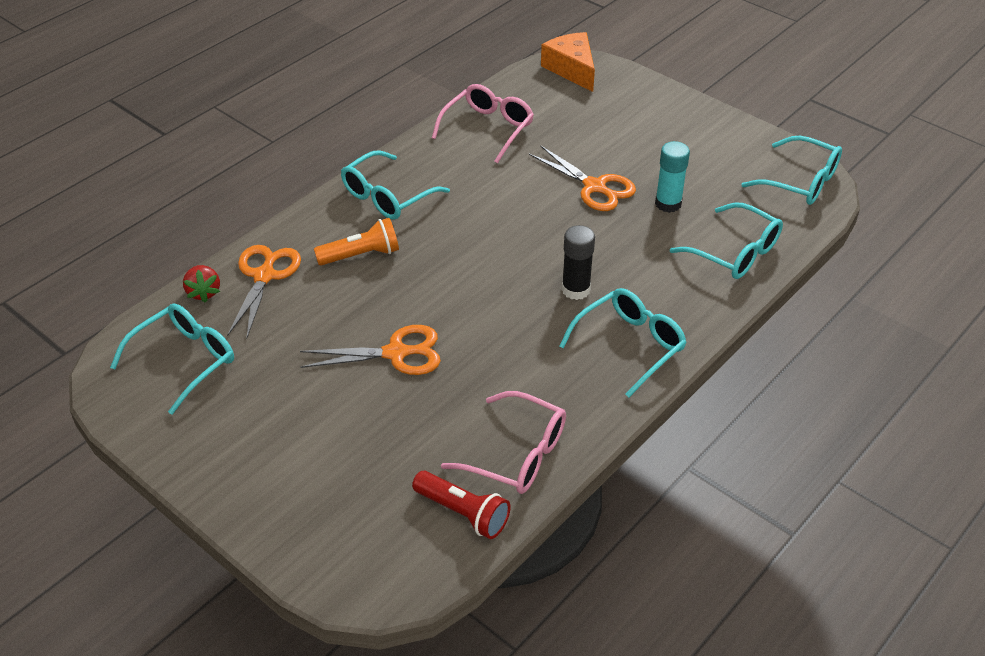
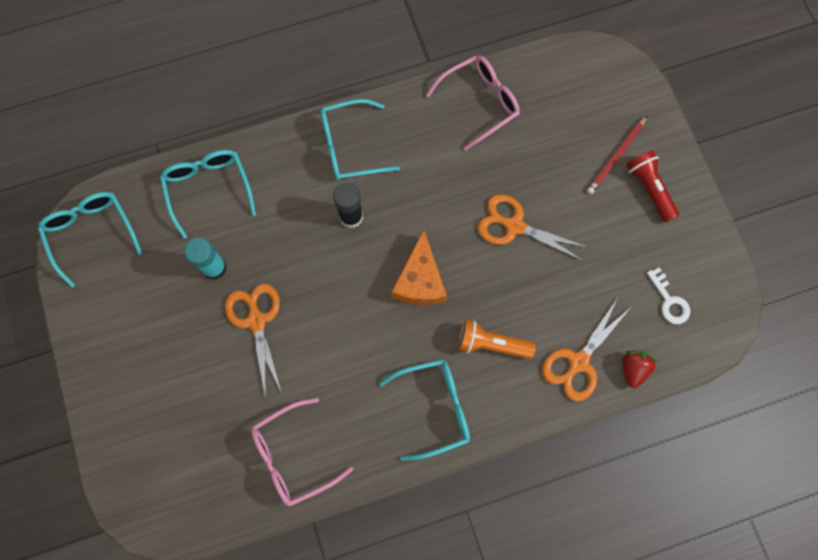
camera: 150 degrees left, 30 degrees up
turquoise glasses [110,303,234,414] -> white key [647,267,690,324]
red flashlight [412,471,510,539] -> red flashlight moved to [626,150,679,223]
pink glasses [441,391,566,494] -> pink glasses turned 90 degrees clockwise [426,55,520,150]
orange cheese [541,32,595,92] -> orange cheese moved to [391,230,447,305]
none -> red pencil [587,116,647,194]

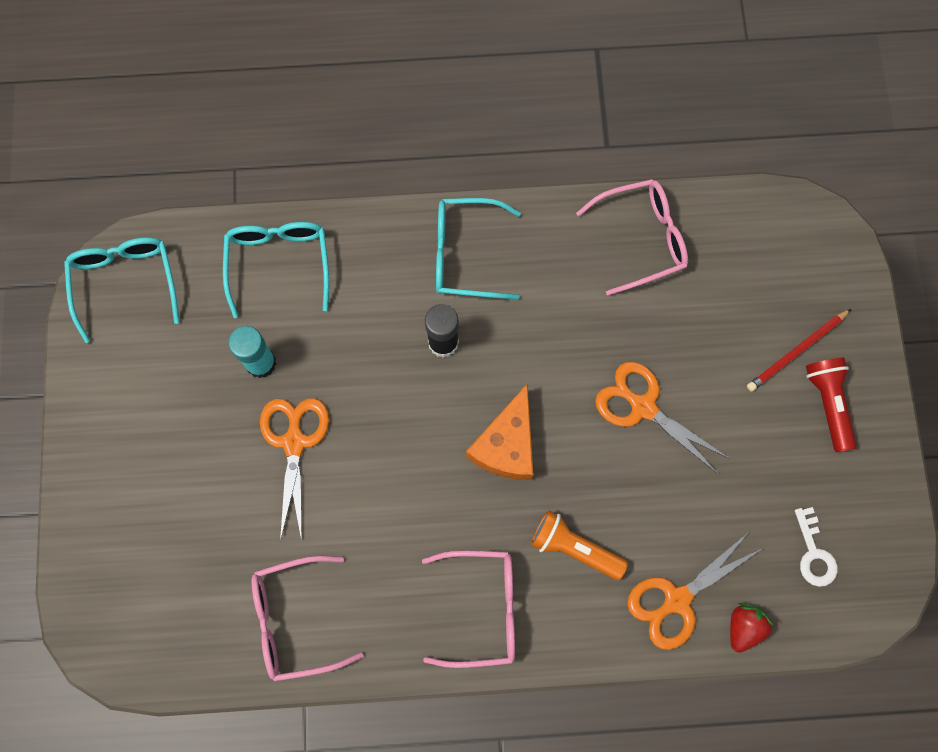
camera: 15 degrees right, 0 degrees up
turquoise glasses [379,359,470,461] -> pink glasses [422,550,515,668]

